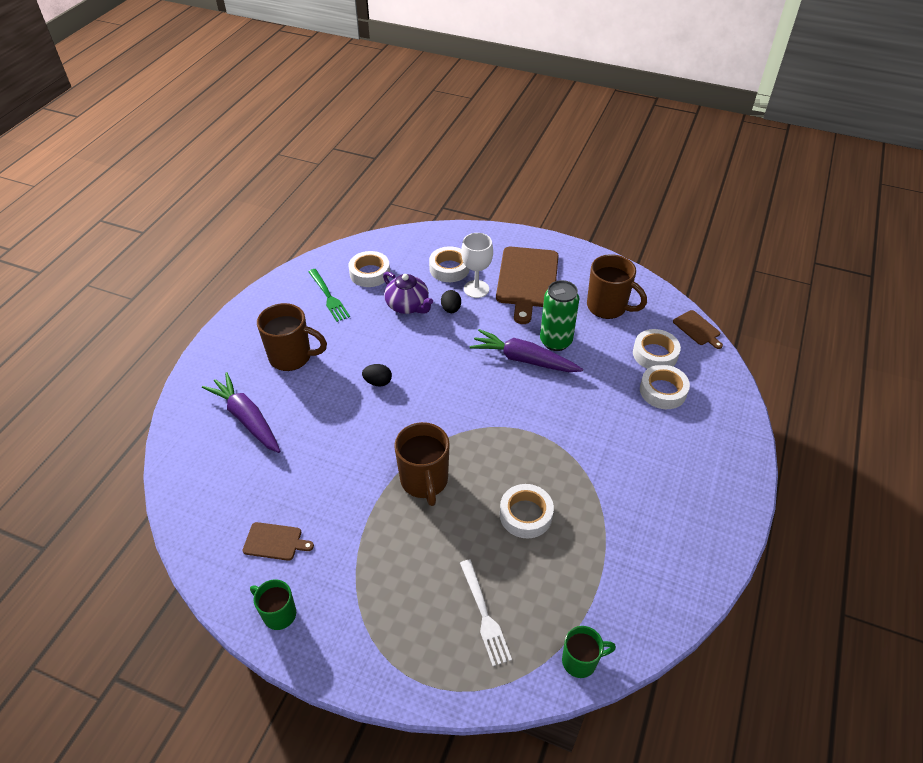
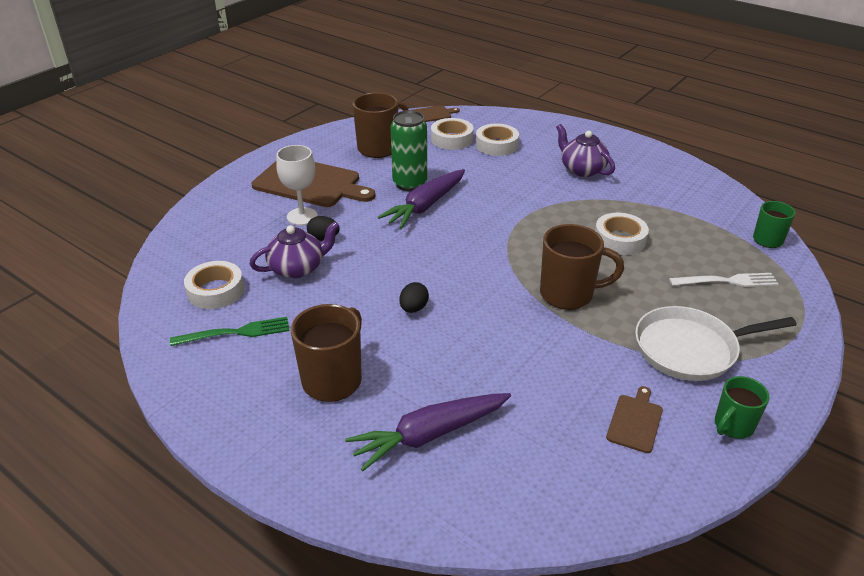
camera: 75 degrees left, 10 degrees down
white tape [429,246,470,282] -> none
none -> purple teapot [556,124,615,177]
none -> white pan [635,306,797,381]

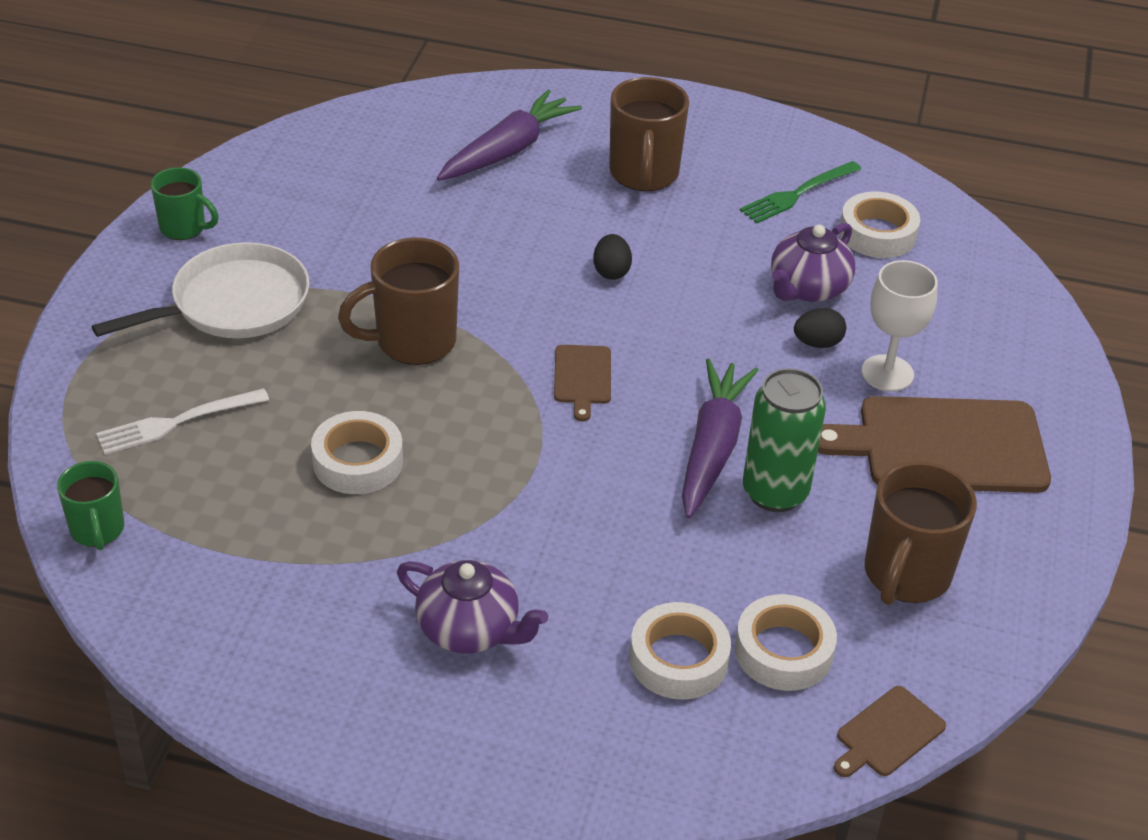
camera: 155 degrees right, 5 degrees up
brown cutting board [606,386,663,453] -> brown cutting board moved to [554,345,611,421]
green mug [715,376,770,439] -> green mug turned 90 degrees clockwise [151,167,219,240]

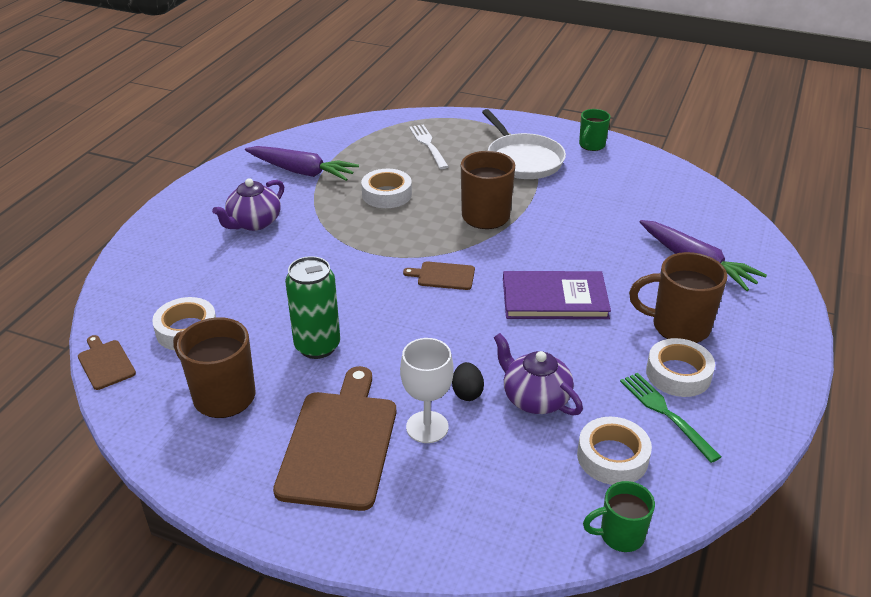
camera: 100 degrees right, 5 degrees down
green mug [57,461,124,550] -> green mug moved to [583,481,655,552]
black egg [593,234,632,280] -> purple book [503,271,611,319]
white tape [630,602,731,700] -> white tape moved to [646,338,715,397]
purple carrot [682,358,758,518] -> purple carrot moved to [245,146,359,181]

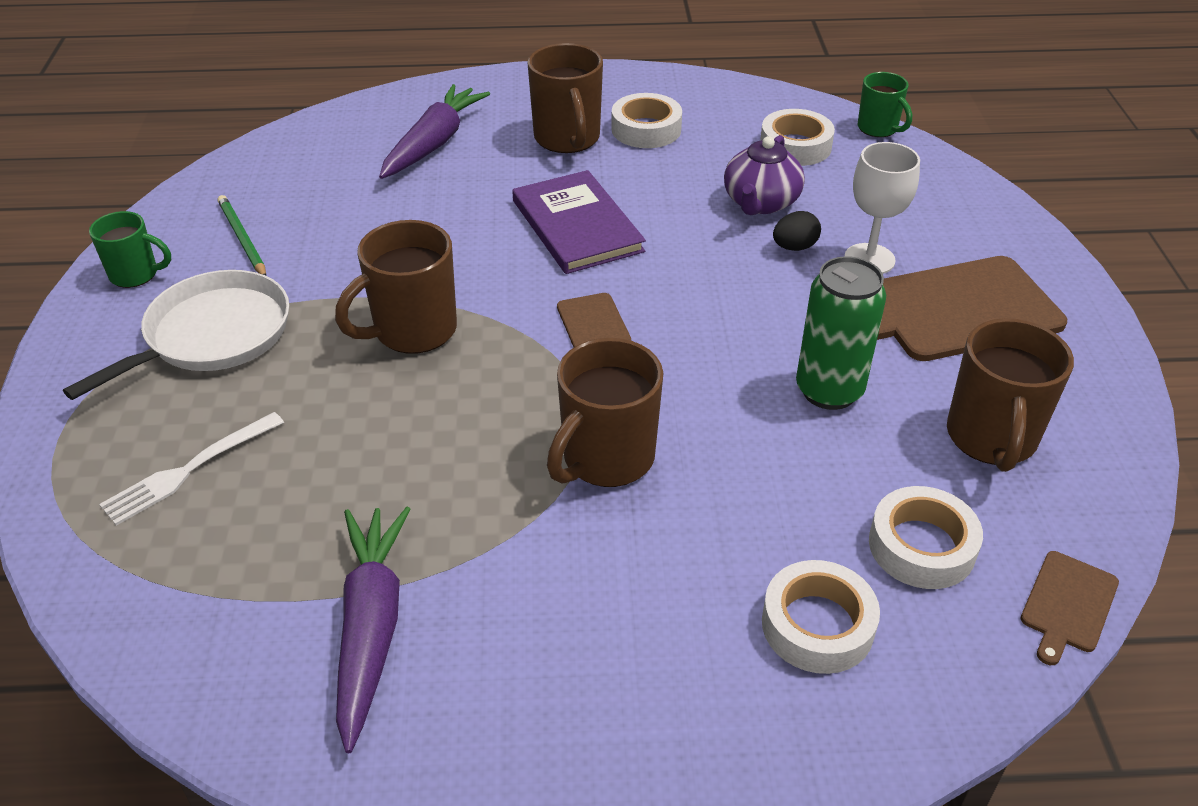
camera: 115 degrees left, 5 degrees up
purple teapot [212,178,284,231] -> none
white tape [361,169,412,208] -> white tape moved to [762,560,880,674]
green fork [620,373,721,463] -> none
none -> green pencil [218,195,266,276]
none -> brown mug [547,338,663,487]

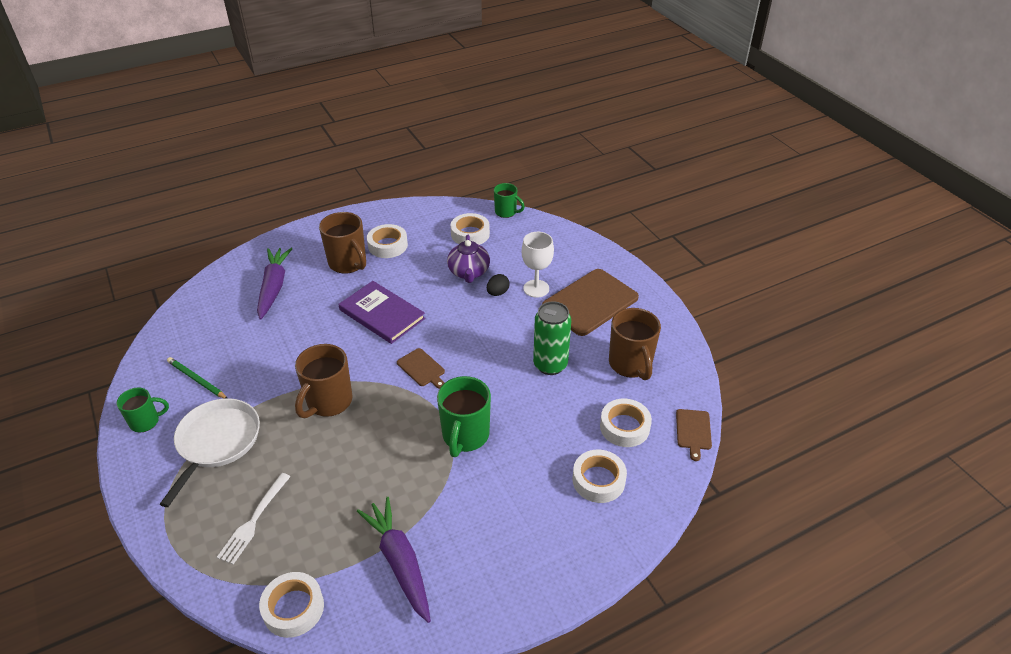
camera: 25 degrees left, 0 degrees up
brown mug [547,338,663,487] -> green mug [437,376,491,457]
none -> white tape [259,572,324,638]

